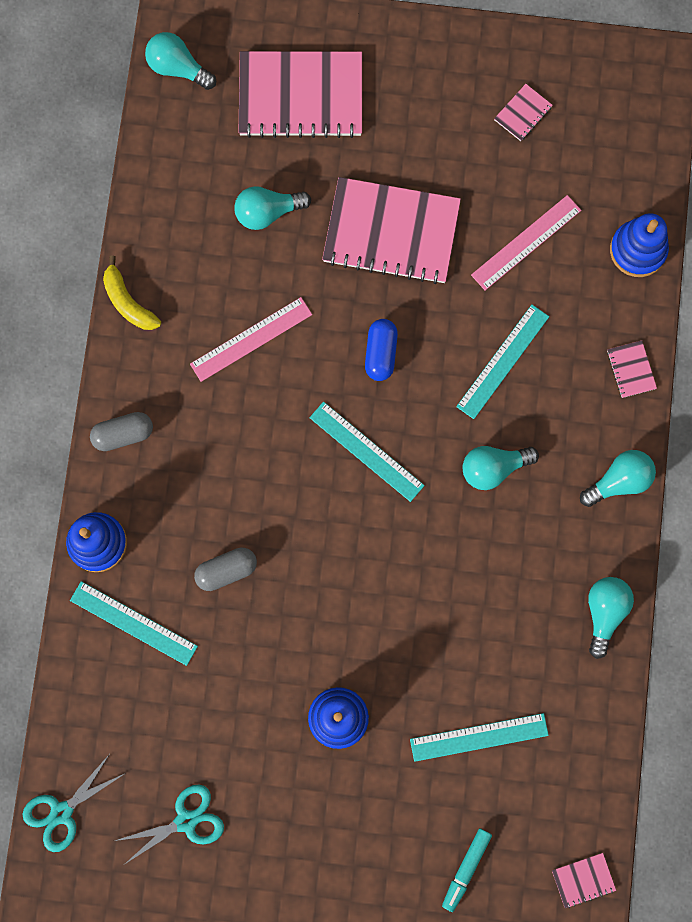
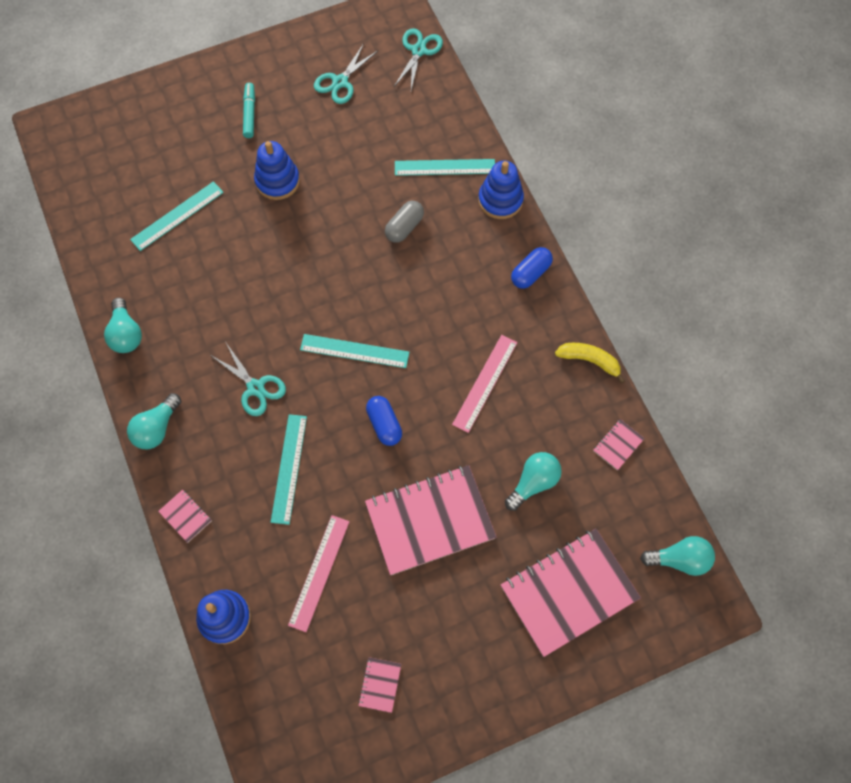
camera: 150 degrees right, 10 degrees down
grey capsule [90,412,153,451] -> blue capsule [511,247,553,289]
turquoise marker [442,828,492,912] -> turquoise marker moved to [243,83,255,138]
turquoise light bulb [463,446,539,490] -> turquoise scissors [212,343,286,416]
pink notebook [552,853,616,908] -> pink notebook moved to [593,419,645,470]

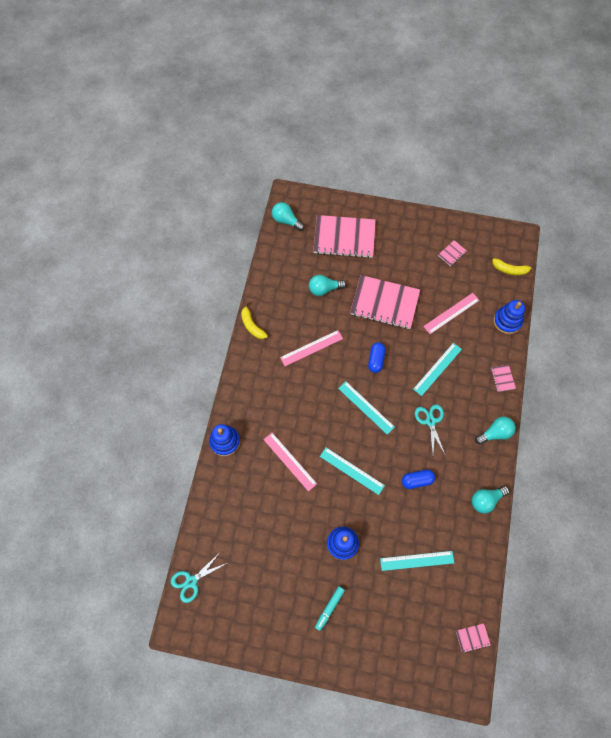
camera: 145 degrees left, 0 degrees up
turquoise light bulb [104,298,142,353] -> turquoise light bulb turned 135 degrees counterclockwise [472,486,510,514]
turquoise scissors [314,43,378,104] -> none
grey capsule [385,201,424,243] -> pink ruler [263,433,317,492]
turquoise ruler [395,159,495,176] -> turquoise ruler moved to [320,447,385,495]
blue capsule [511,247,553,289] -> blue capsule moved to [402,469,435,489]
pink notebook [593,419,645,470] -> pink notebook moved to [456,623,491,653]
none -> yellow banana [489,255,531,276]

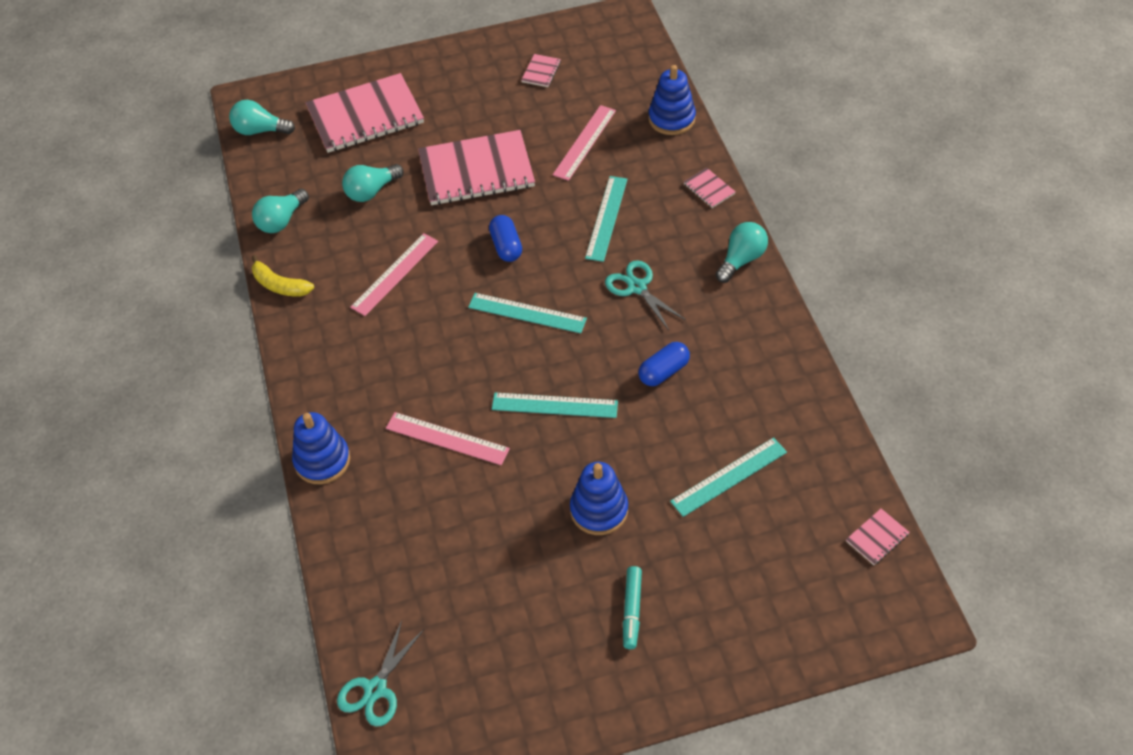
camera: 25 degrees left, 15 degrees down
turquoise light bulb [472,486,510,514] -> turquoise light bulb moved to [252,189,309,233]
yellow banana [489,255,531,276] -> none

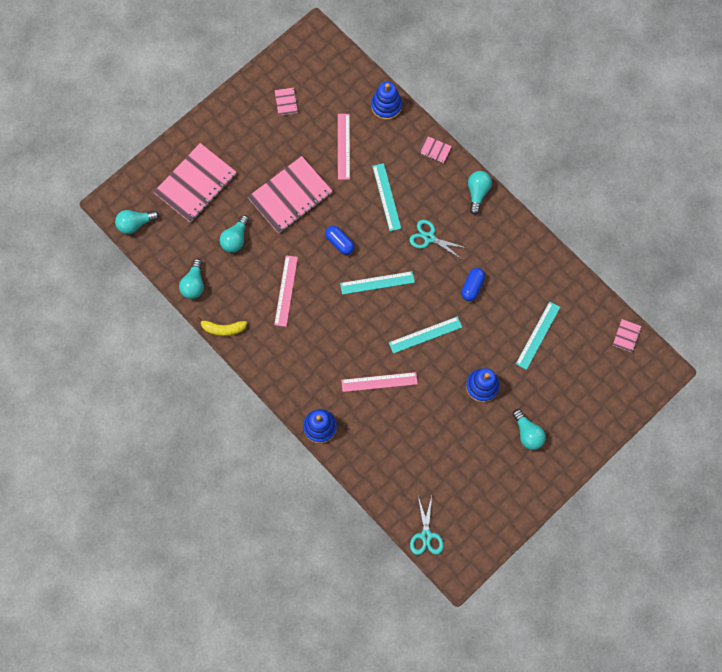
camera: 30 degrees left, 20 degrees up
turquoise marker [623,566,642,649] -> turquoise light bulb [513,409,546,450]

